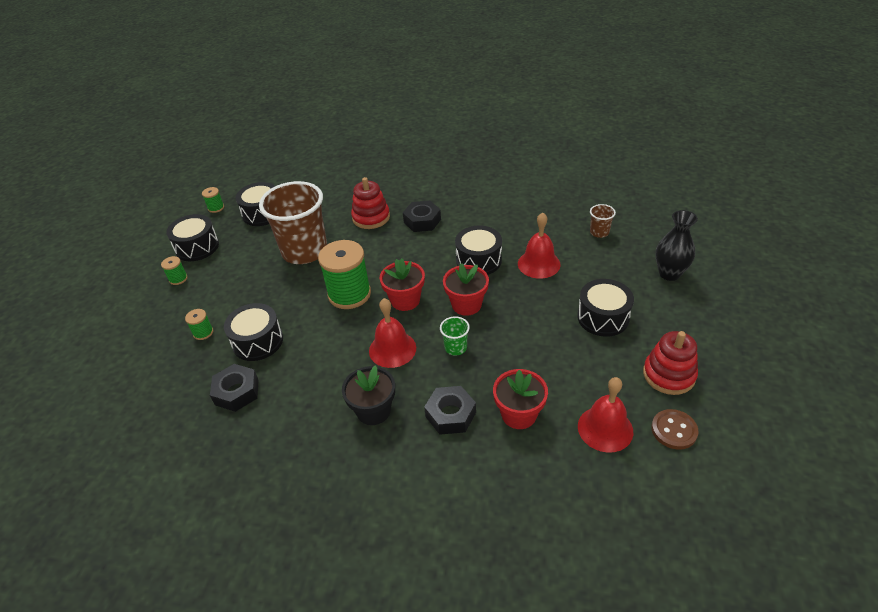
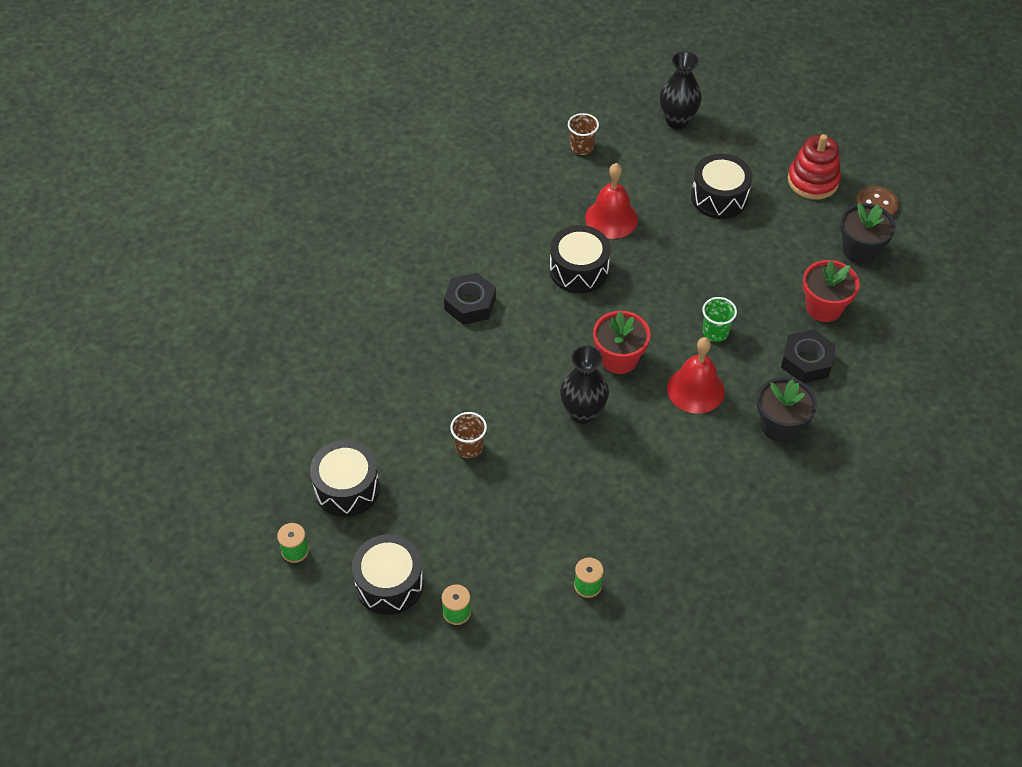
camera: 75 degrees left, 10 degrees up
black nut [210,364,259,412] -> none
black drum [224,303,283,361] -> none
brown cup [259,181,327,264] -> brown cup [450,412,487,458], size x0.41
green spool [318,240,371,309] -> black vase [560,345,609,424]
red stacking toy [351,177,390,229] -> none
red flower pot [443,263,489,316] -> none
red bell [578,377,633,453] -> black flower pot [840,203,896,264]

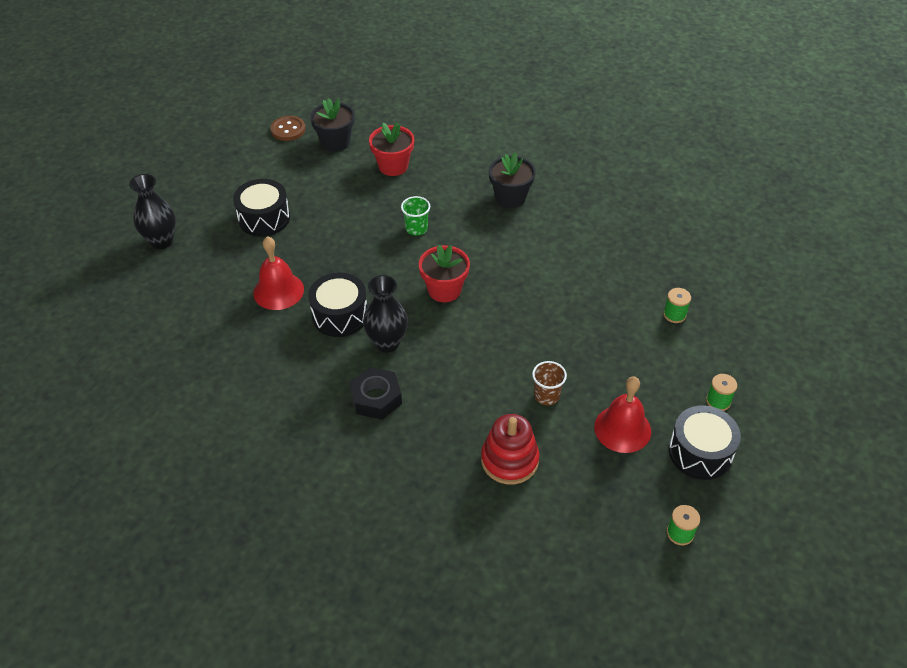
camera: 90 degrees left, 5 degrees down
black drum [310,440,380,517] -> none
black vase [560,345,609,424] -> black vase moved to [363,275,408,353]
brown cup [568,113,599,155] -> none
red bell [667,337,725,414] -> red bell moved to [594,376,651,453]
black nut [781,329,835,383] -> none
red stacking toy [788,134,841,199] -> red stacking toy moved to [481,414,540,485]

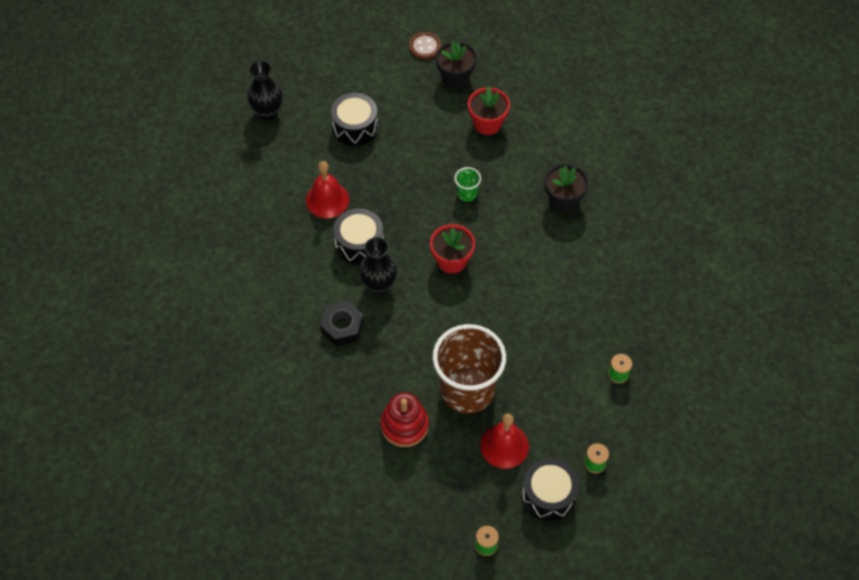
camera: 30 degrees right, 10 degrees up
brown cup [532,361,567,405] -> brown cup [433,324,506,413], size x2.45

